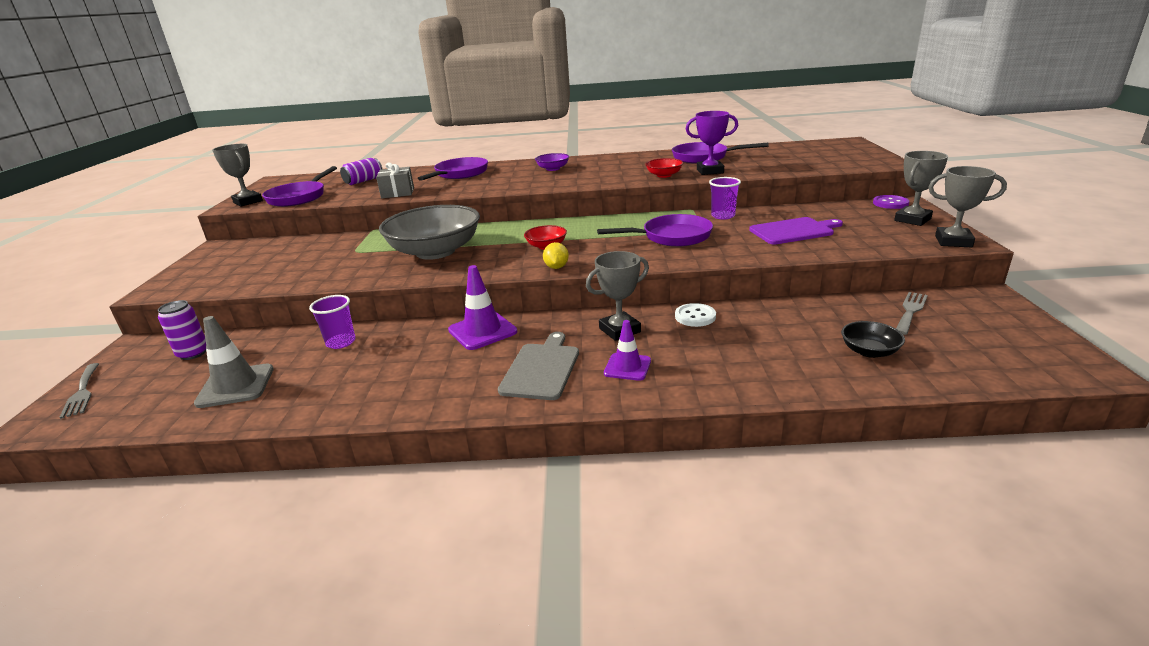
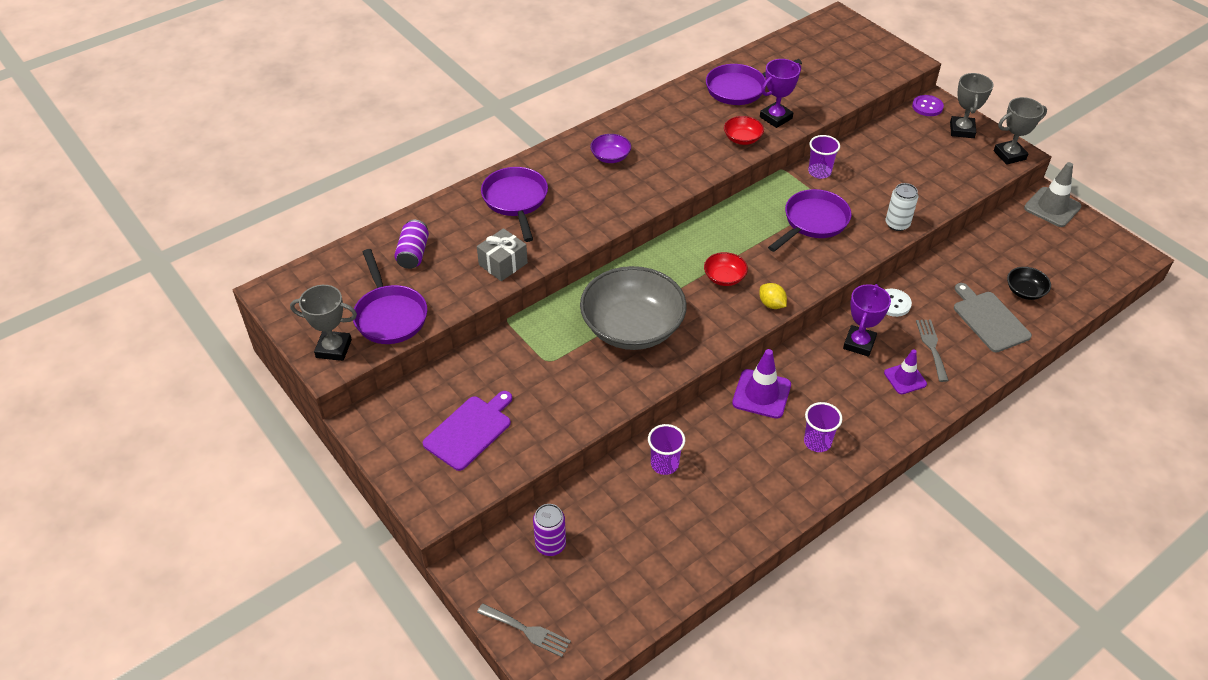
camera: 40 degrees left, 20 degrees up
grey traffic cone [194,316,274,408] -> grey traffic cone moved to [1024,162,1081,227]
grey cutting board [498,332,579,400] -> grey cutting board moved to [954,283,1032,352]
grey trophy [586,251,649,341] -> purple trophy [843,284,891,357]
purple cutting board [749,217,843,245] -> purple cutting board moved to [423,391,512,471]
grey fork [896,292,928,335] -> grey fork moved to [916,319,949,382]
none -> purple cup [804,402,842,452]
none -> white can [885,183,918,231]

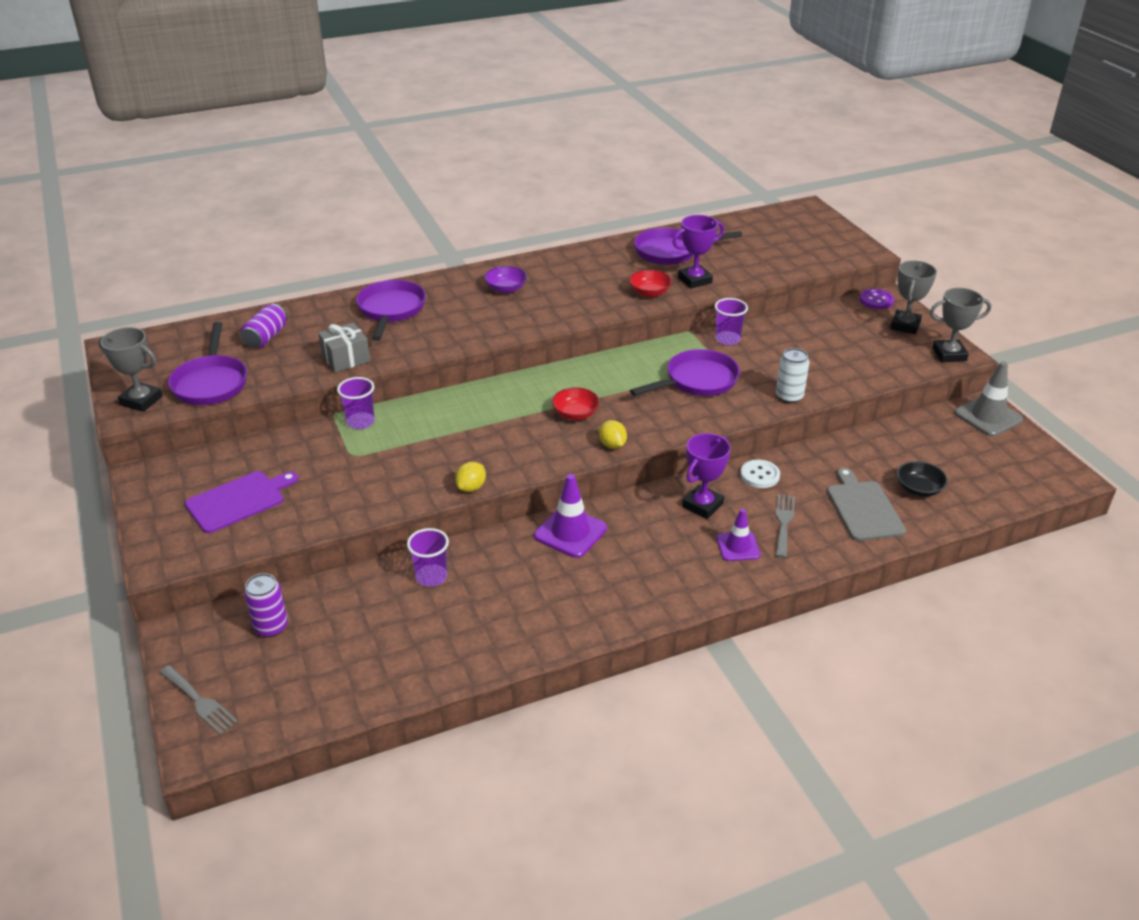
camera: 15 degrees right, 10 degrees down
grey bowl [580,266,687,350] -> none
purple cup [804,402,842,452] -> purple cup moved to [337,377,375,429]
none -> yellow lemon [455,462,486,492]

